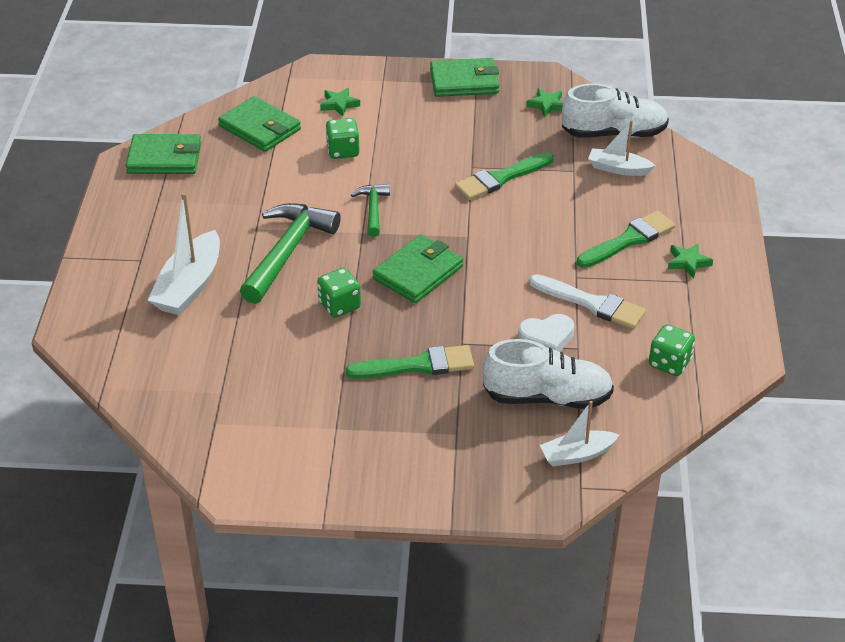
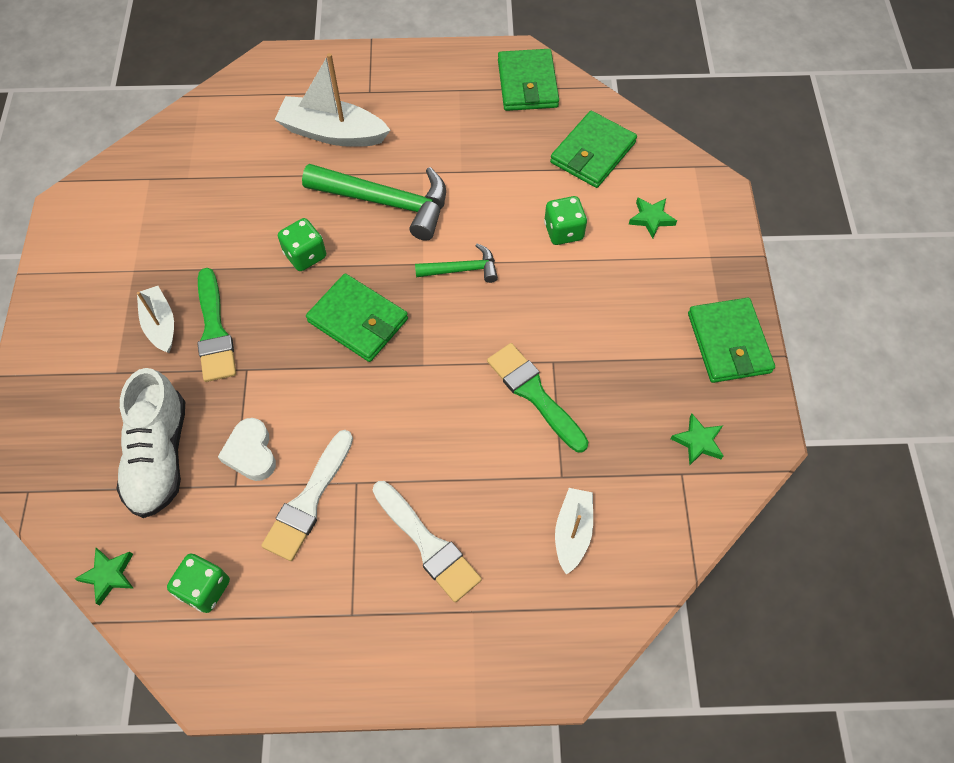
camera: 85 degrees right, 20 degrees up
white boat [540,401,619,466] -> white boat moved to [137,286,174,353]
white shoe [562,84,669,138] -> none
green brush [577,211,675,268] -> white brush [373,481,482,602]
green star [668,243,713,278] -> green star moved to [75,548,133,606]

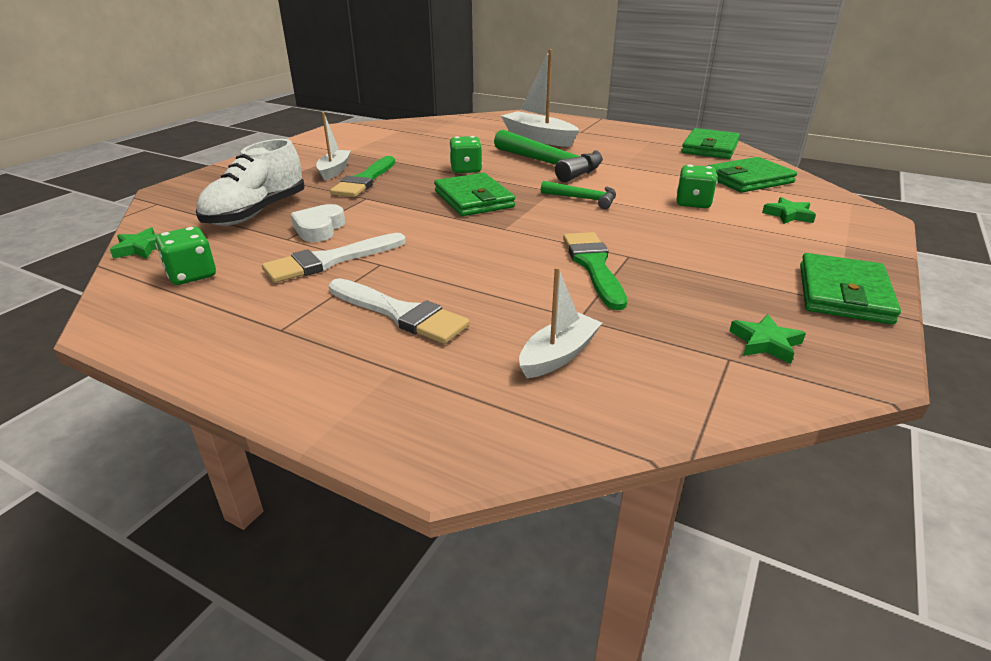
camera: 30 degrees right, 30 degrees down
white brush [373,481,482,602] -> white brush turned 45 degrees counterclockwise [329,278,470,344]

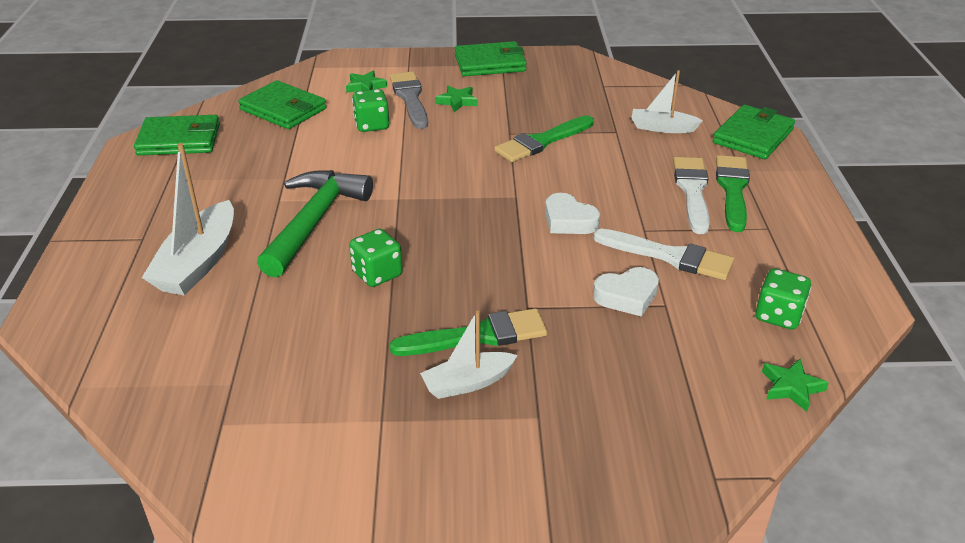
camera: 120 degrees left, 5 degrees up
white shoe [196,139,305,226] -> none
green wallet [434,173,515,216] -> green wallet moved to [713,105,795,159]
green hammer [541,181,616,209] -> none
green star [729,314,806,364] -> green star moved to [435,86,478,112]
none -> grey brush [390,71,428,129]
none -> white heart [545,193,600,234]
none -> green brush [716,155,750,232]

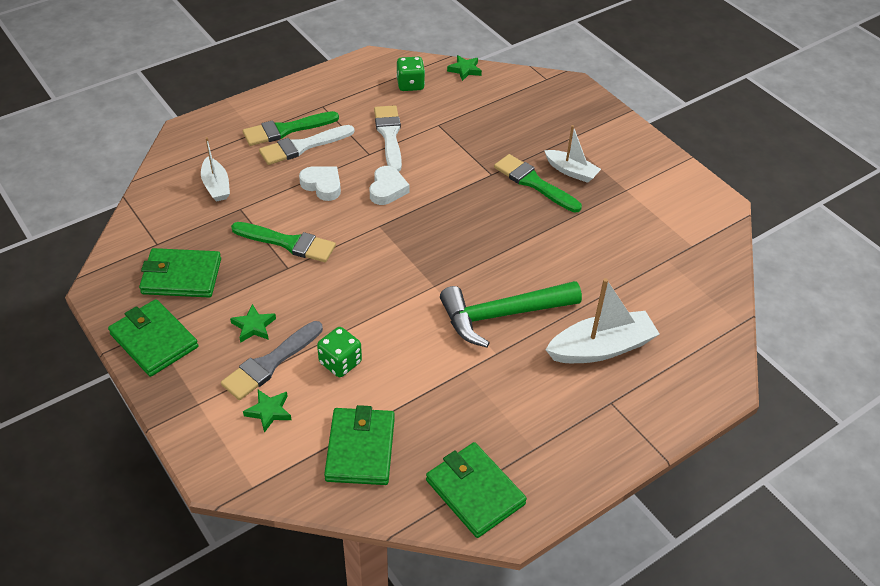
camera: 125 degrees left, 10 degrees up
green dice [349,229,403,287] -> none
white heart [593,267,659,317] -> white heart moved to [299,166,341,201]
green wallet [713,105,795,159] -> green wallet moved to [139,248,221,298]

